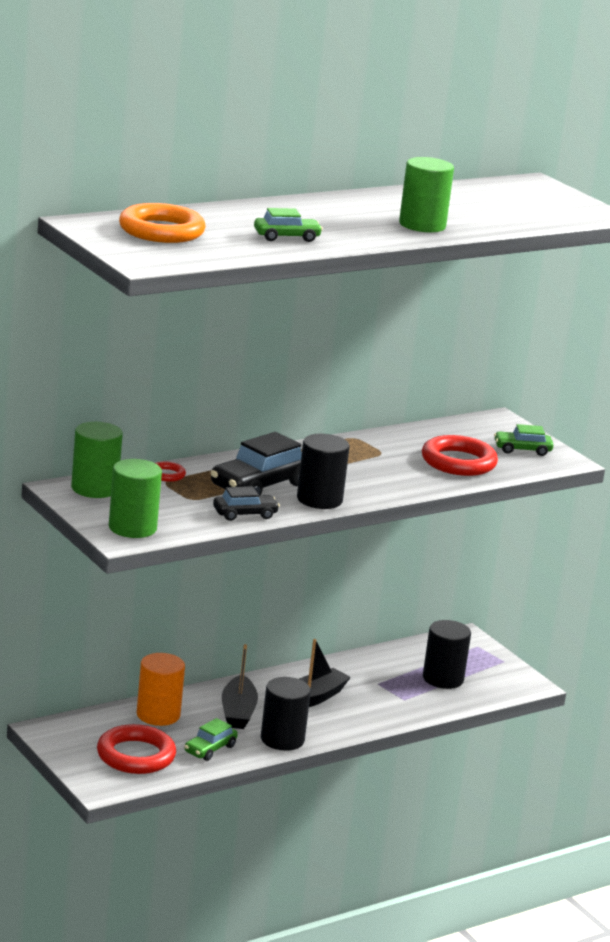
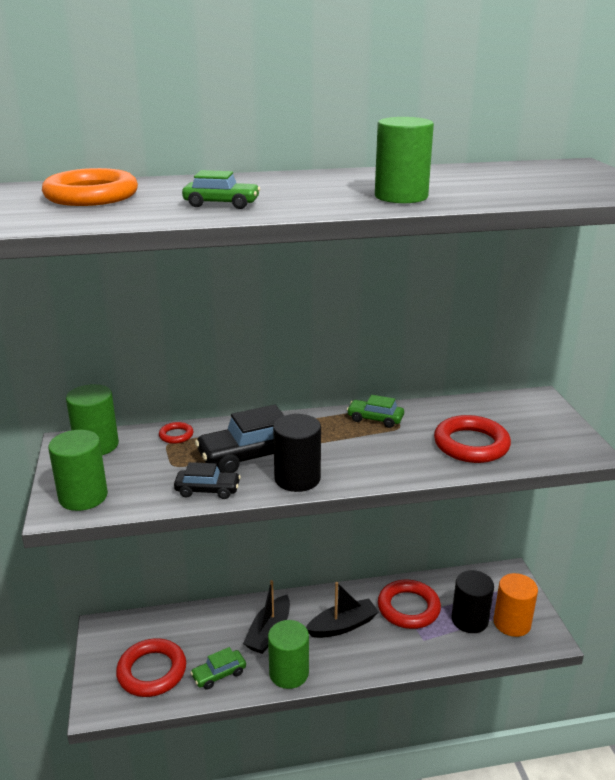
camera: 25 degrees right, 5 degrees up
orange cylinder [137,653,185,726] -> orange cylinder moved to [493,573,538,637]
black cylinder [261,677,311,751] -> green cylinder [268,620,309,689]
green car [494,424,554,456] -> green car moved to [347,395,404,428]
none -> red ring [378,580,441,629]

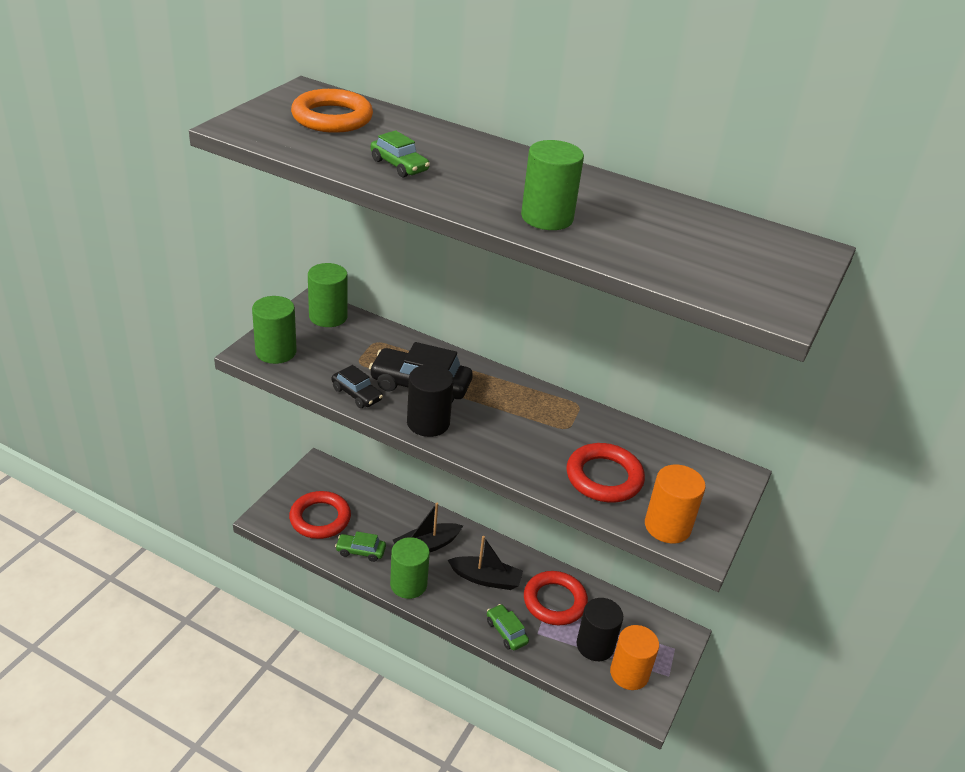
camera: 35 degrees right, 10 degrees up
red ring [159,422,194,444] -> none
green car [347,395,404,428] -> green car moved to [487,604,529,650]
none -> orange cylinder [645,465,706,544]

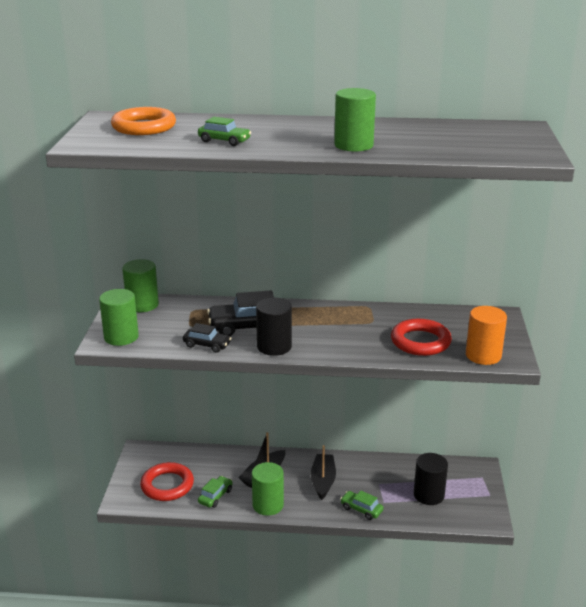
camera: 20 degrees left, 10 degrees down
green car [335,531,386,562] -> green car turned 135 degrees clockwise [198,476,232,508]
black boat [448,536,523,590] -> black boat turned 75 degrees counterclockwise [311,445,336,500]
red ring [524,571,588,625] -> none
orange cylinder [610,625,659,690] -> none

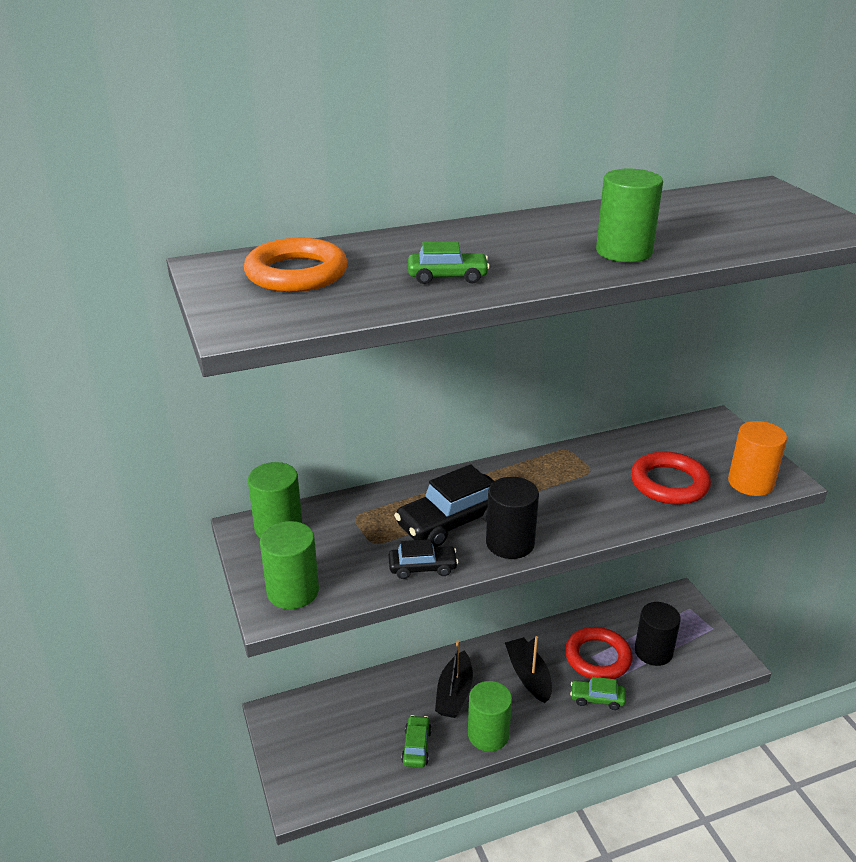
camera: 25 degrees left, 5 degrees up
red ring [140,462,194,501] -> red ring moved to [565,627,632,679]

